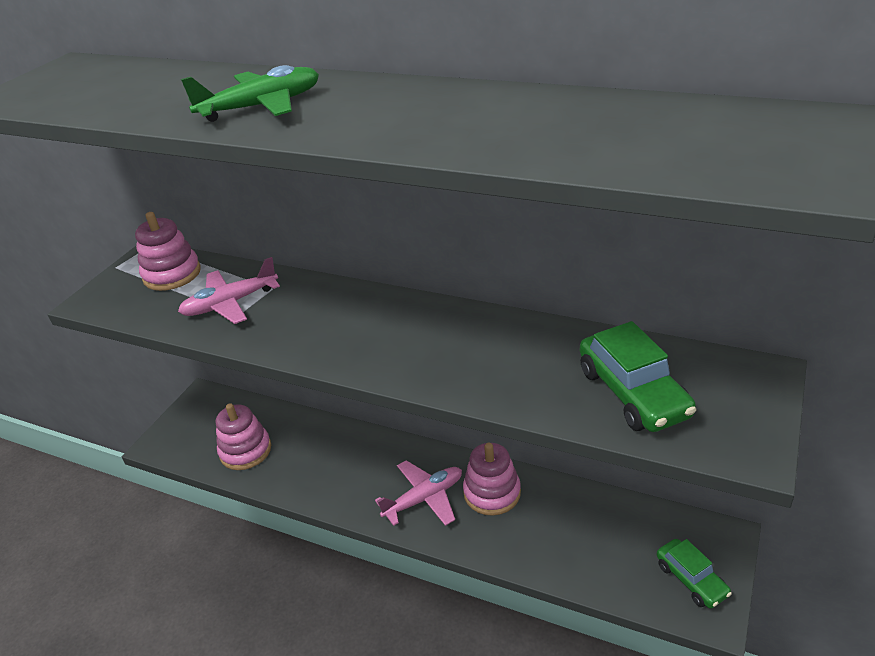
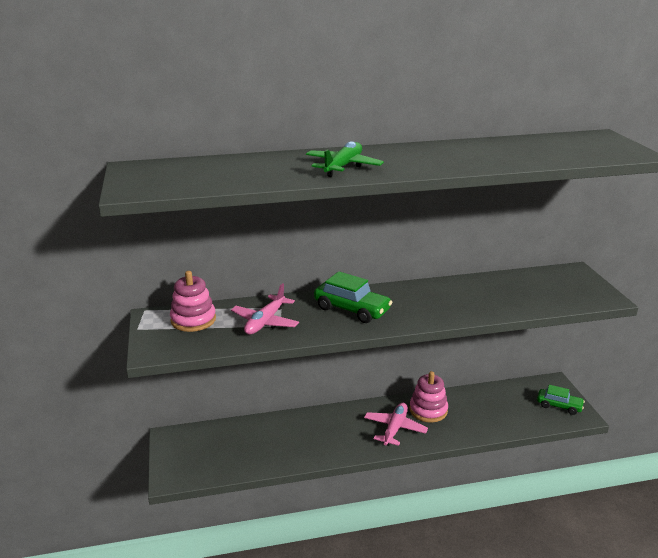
camera: 40 degrees left, 10 degrees down
pink stacking toy [216,403,271,470] -> none
green car [580,321,696,432] -> green car moved to [314,271,392,323]

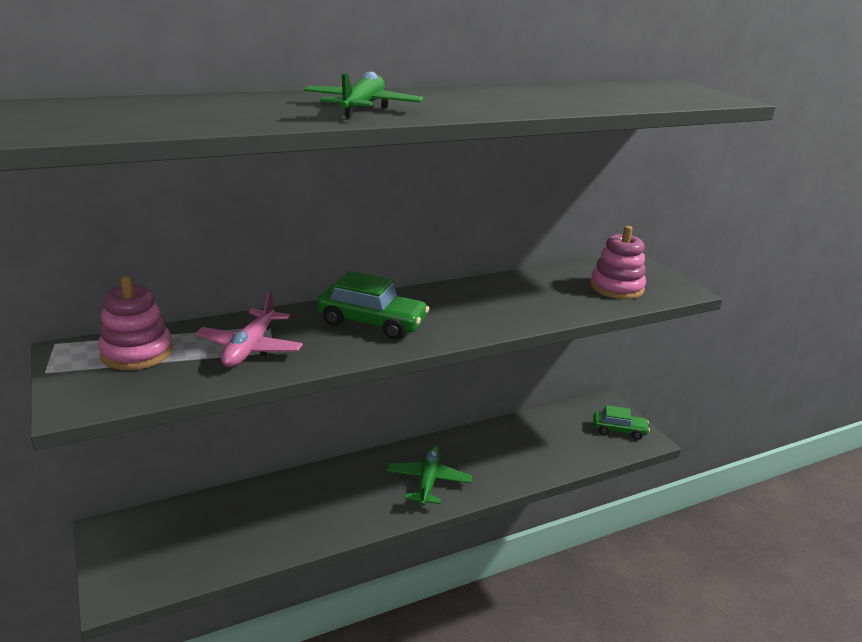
camera: 15 degrees left, 0 degrees up
pink plane [364,403,428,446] -> green plane [386,446,472,506]
pink stacking toy [410,371,448,422] -> pink stacking toy moved to [590,226,646,299]

